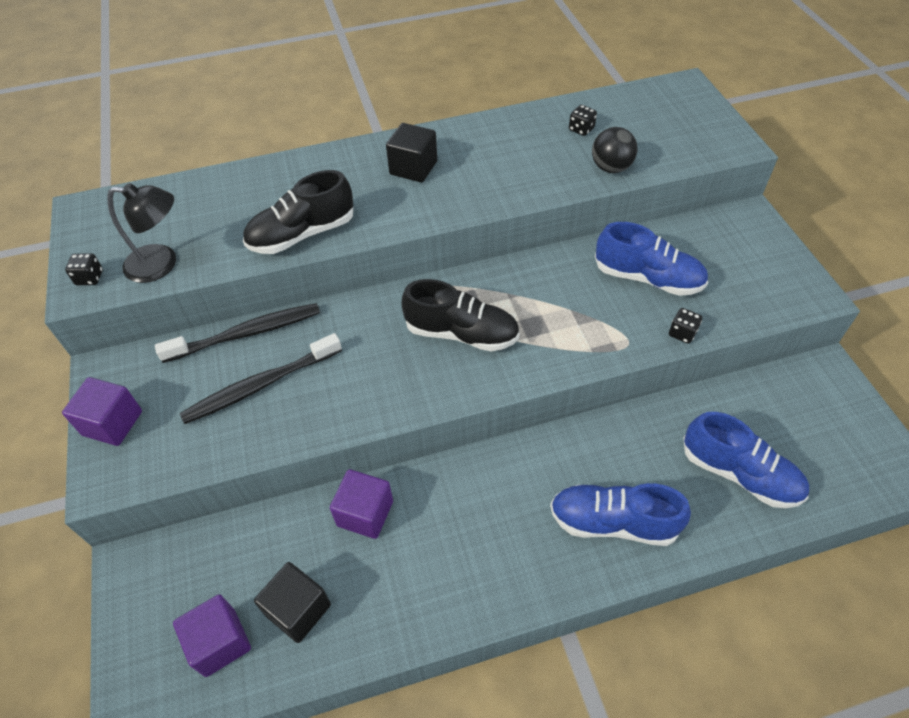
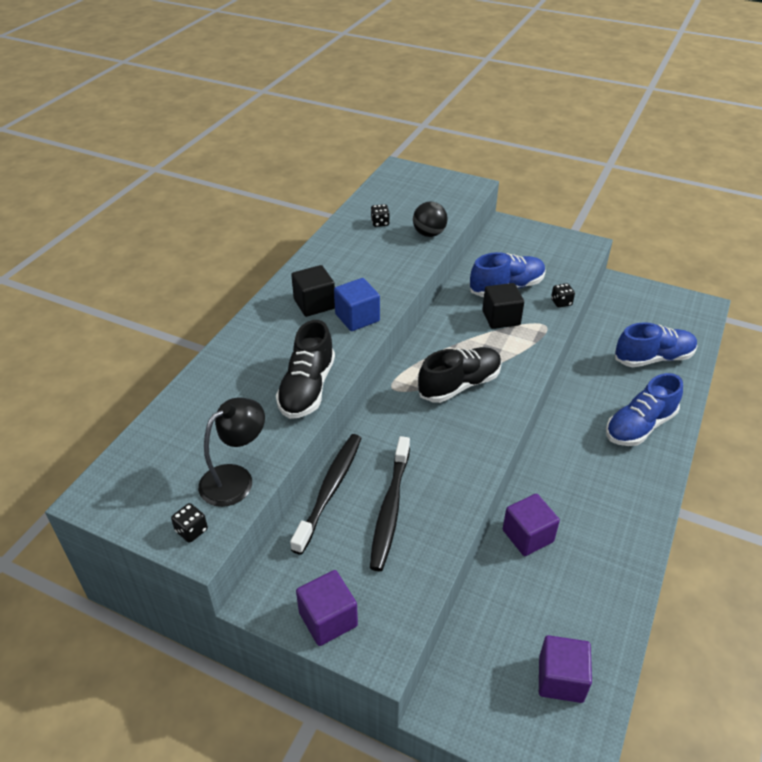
camera: 50 degrees left, 10 degrees down
black cube [254,562,331,643] -> black cube moved to [482,283,524,329]
none -> blue cube [334,278,380,331]

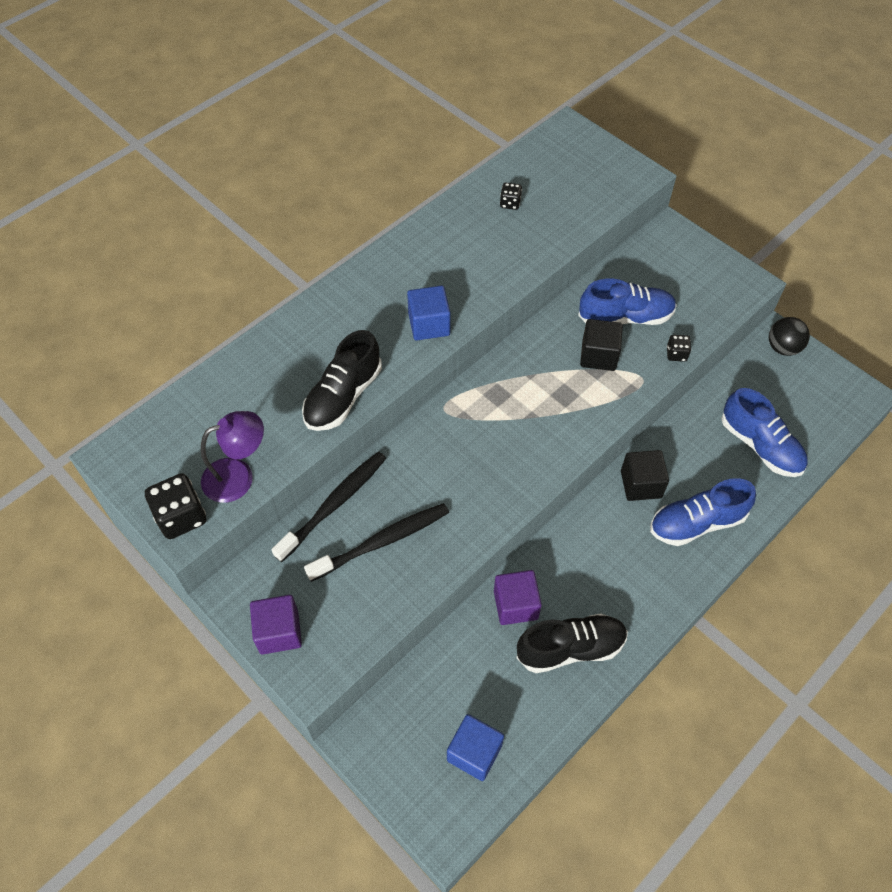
camera: 20 degrees right, 15 degrees up
black dice [171,503,208,543] -> black dice [145,473,206,539], size x1.86
black lamp [198,397,265,507] -> purple lamp [201,411,264,503]
black cube [291,265,335,317] -> black cube moved to [621,450,669,501]
black toothbrush [370,436,410,571] -> black toothbrush turned 150 degrees counterclockwise [304,503,449,582]
black ball [413,202,448,237] -> black ball moved to [769,317,810,356]
black shoe [418,347,502,403] -> black shoe moved to [517,613,628,673]
purple cube [539,635,592,703] -> blue cube [447,714,504,781]
blue shoe [615,322,697,367] -> blue shoe turned 45 degrees clockwise [721,388,808,477]

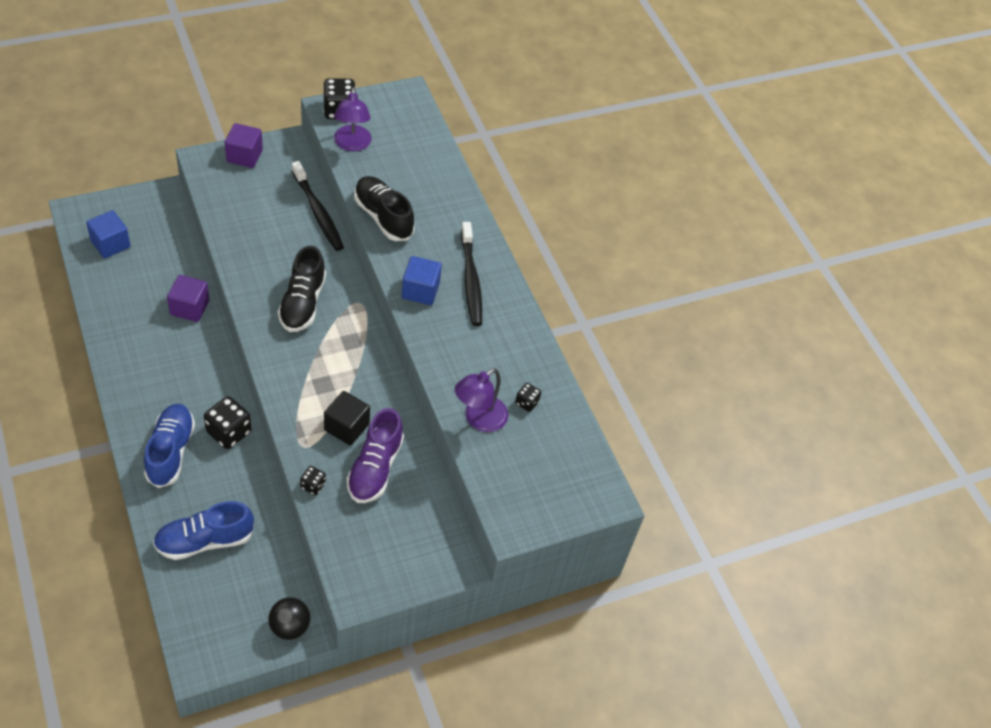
camera: 105 degrees right, 5 degrees down
black toothbrush [304,503,449,582] -> black toothbrush moved to [461,222,482,326]
black shoe [517,613,628,673] -> black shoe moved to [278,246,326,332]
blue shoe [578,278,677,325] -> purple shoe [347,408,404,503]
black cube [621,450,669,501] -> black dice [204,396,251,449]
none -> purple lamp [455,368,508,432]

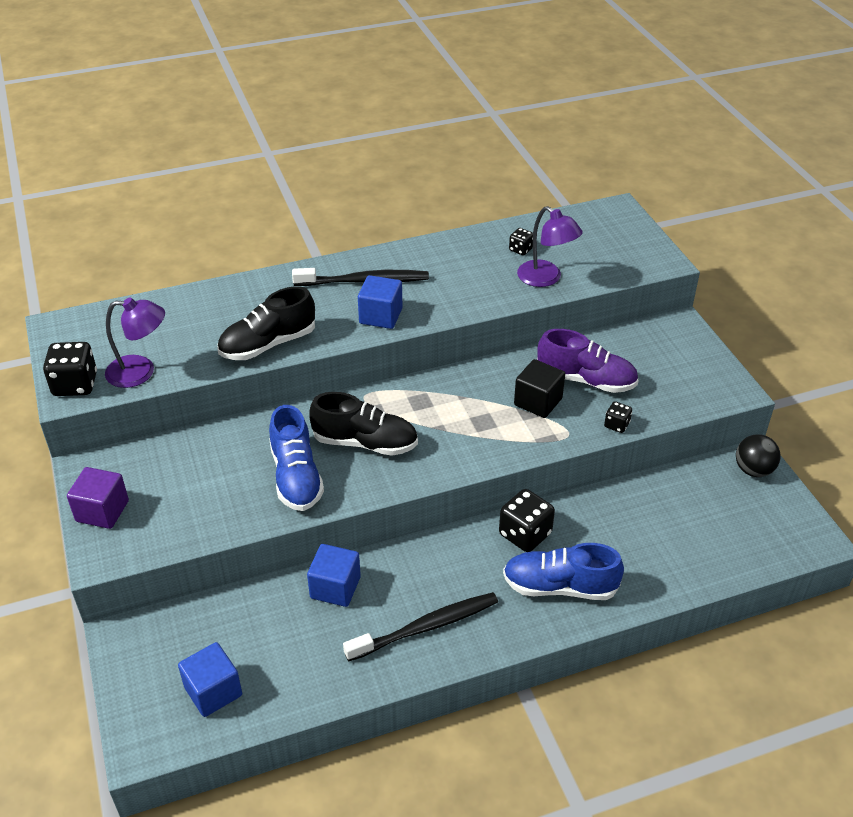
camera: 80 degrees left, 10 degrees down
blue shoe [153,501,254,560] -> blue shoe moved to [269,405,324,511]
purple cube [167,275,210,322] -> blue cube [307,544,361,607]
black toothbrush [292,161,344,251] -> black toothbrush moved to [343,592,498,662]

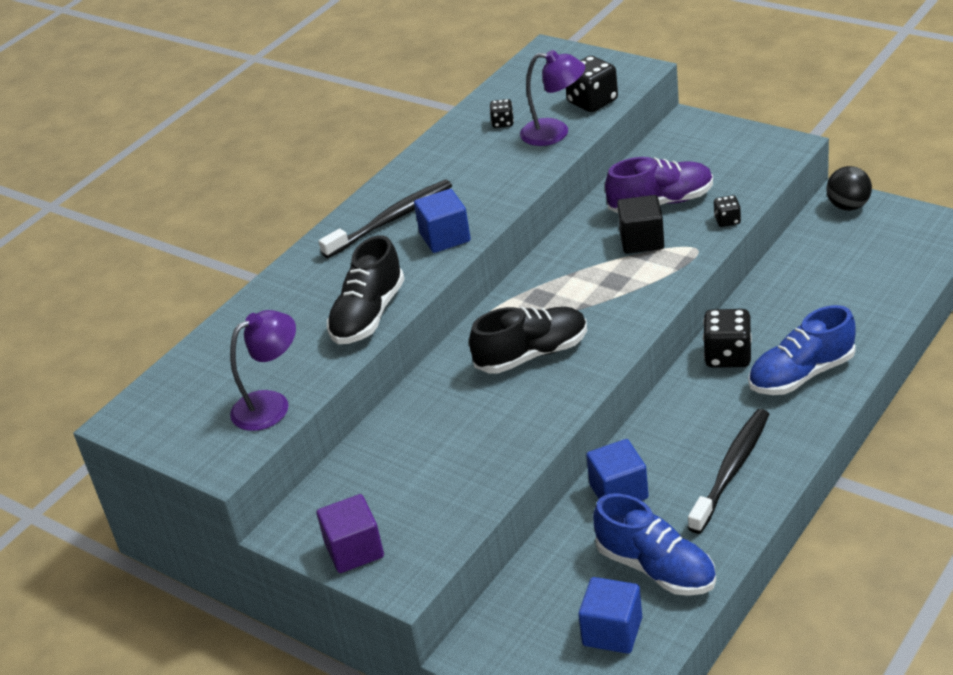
camera: 30 degrees left, 5 degrees down
black dice [43,342,97,396] -> black dice moved to [566,56,618,112]
blue shoe [269,405,324,511] -> blue shoe moved to [593,494,716,596]

